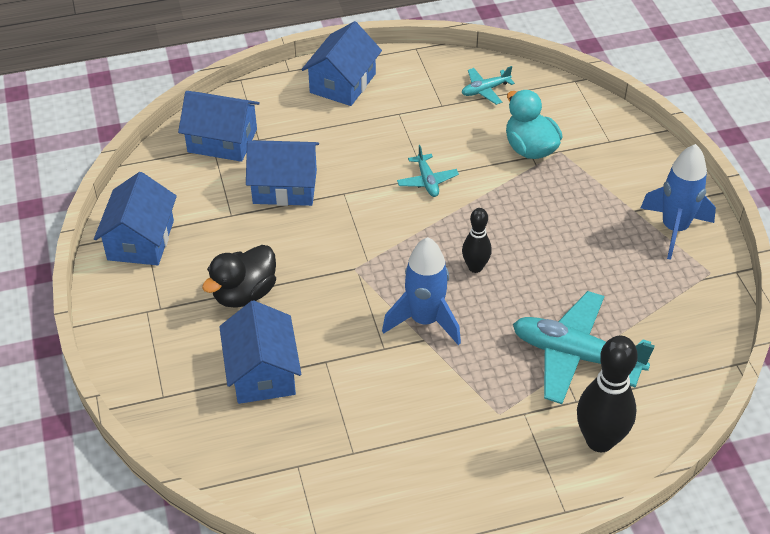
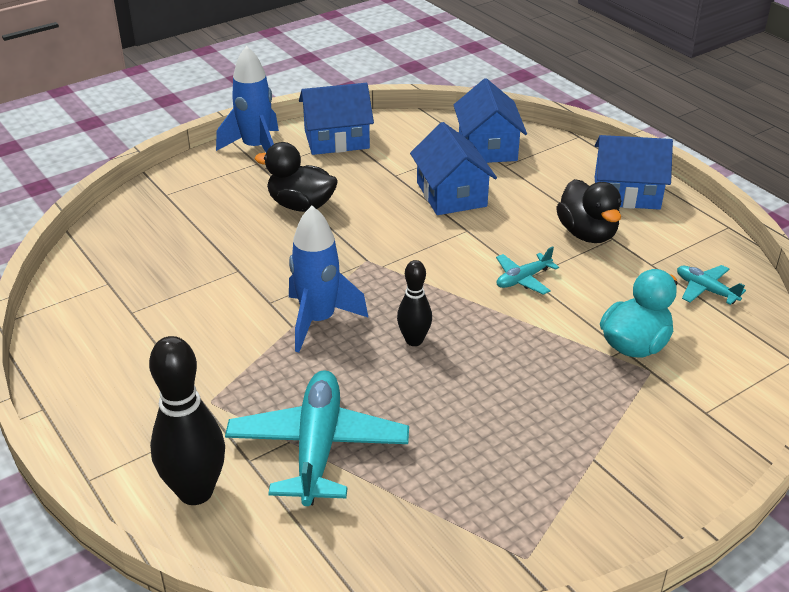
camera: 70 degrees right, 10 degrees down
blue house [219,300,301,404] -> none
blue rocket [640,144,716,260] -> blue rocket moved to [216,46,279,152]
none -> black duck [556,179,621,243]

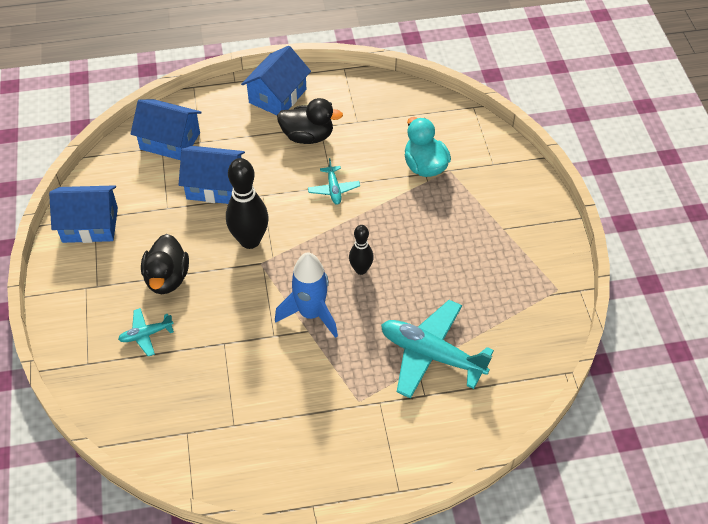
camera: 65 degrees left, 15 degrees up
black bowling pin [149,336,225,505] -> black bowling pin moved to [226,158,269,249]
blue rocket [216,46,279,152] -> none
black duck [255,142,338,212] -> black duck turned 45 degrees counterclockwise [141,234,189,294]
blue house [299,83,374,155] -> blue house turned 75 degrees clockwise [49,185,118,243]
turquoise plane [677,265,746,305] -> turquoise plane moved to [118,308,174,356]

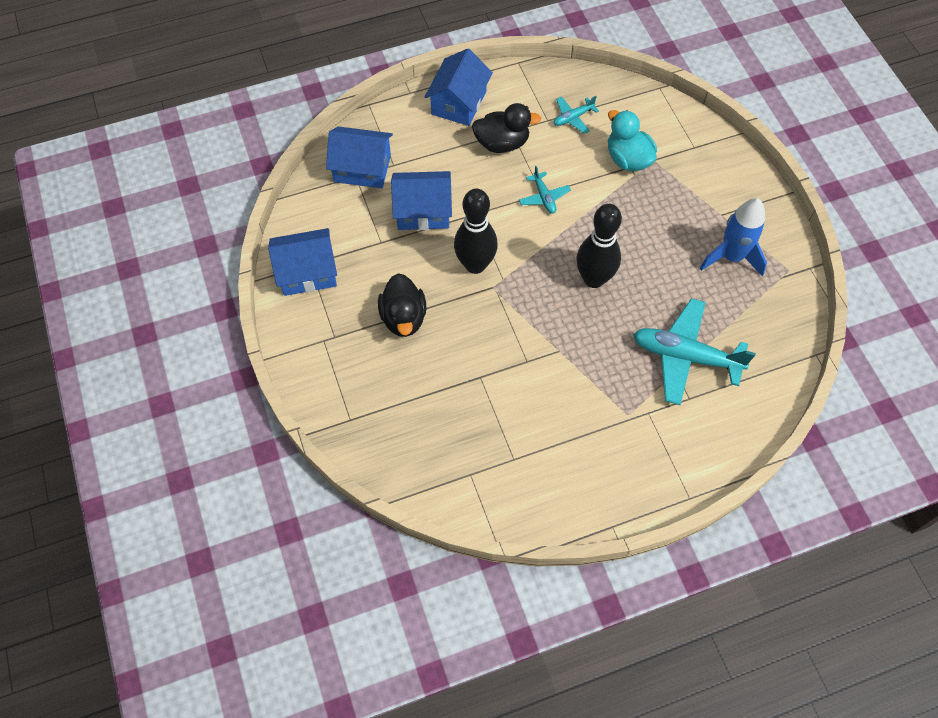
camera: 10 degrees left, 10 degrees up
turquoise plane [118,308,174,356] -> turquoise plane moved to [554,96,599,134]
blue rocket [275,252,338,338] -> blue rocket moved to [700,198,767,277]
black bowling pin [349,225,374,275] -> black bowling pin [576,204,622,288], size x1.74

